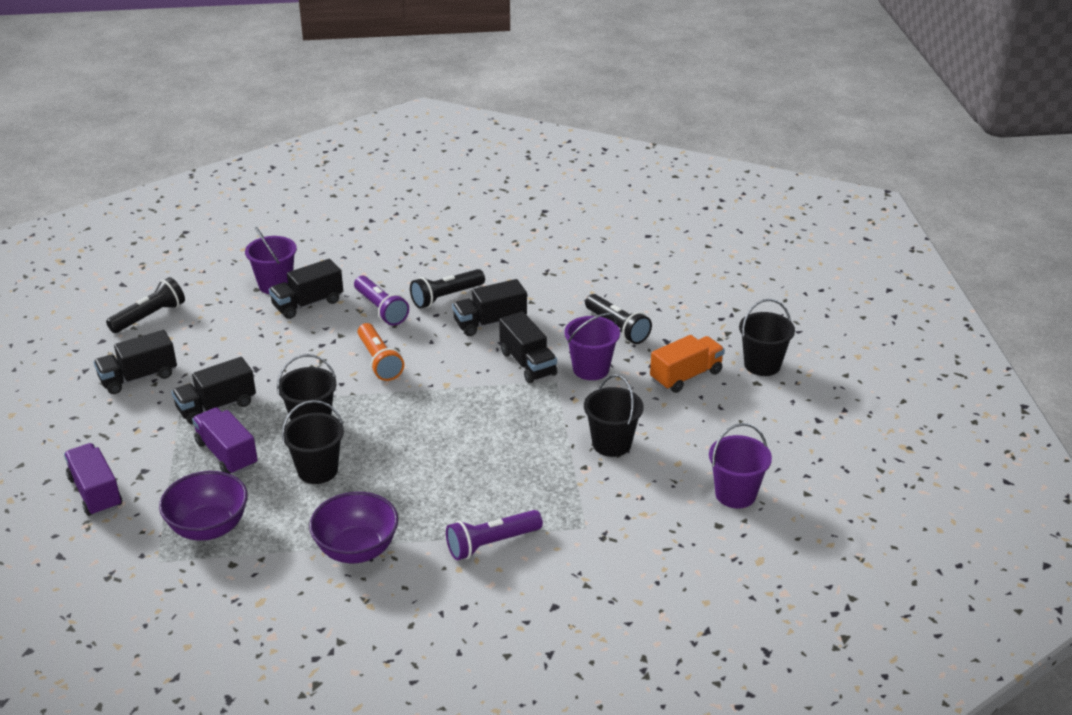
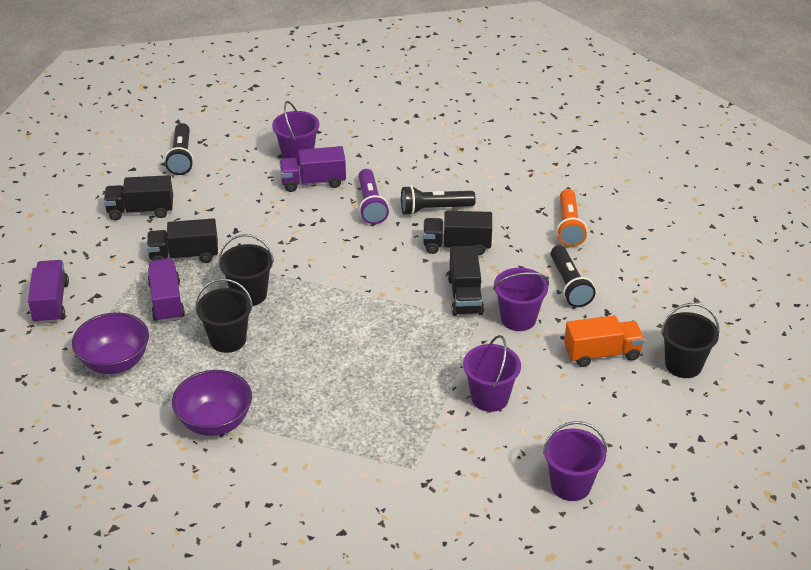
camera: 25 degrees right, 5 degrees up
black flashlight [106,277,185,333] -> black flashlight turned 105 degrees clockwise [165,123,194,175]
black truck [269,259,343,319] -> purple truck [279,146,346,192]
orange flashlight [358,323,404,381] -> orange flashlight moved to [557,189,587,247]
purple flashlight [446,510,543,560] -> none
black bucket [584,374,644,457] -> purple bucket [463,335,521,412]

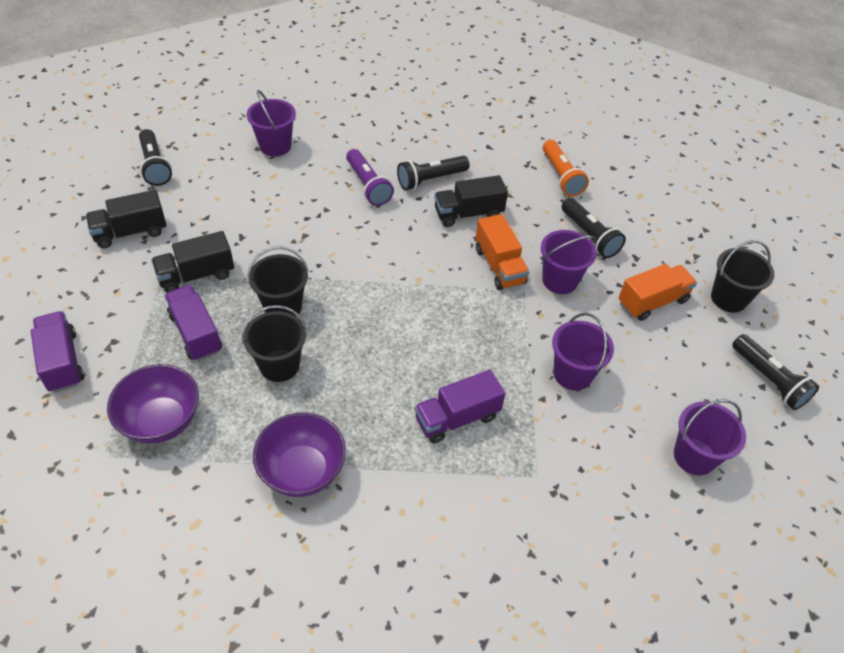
camera: 20 degrees left, 10 degrees up
purple truck [279,146,346,192] -> purple truck moved to [415,370,505,443]
black truck [448,246,484,316] -> orange truck [475,214,530,290]
none -> black flashlight [732,334,819,410]

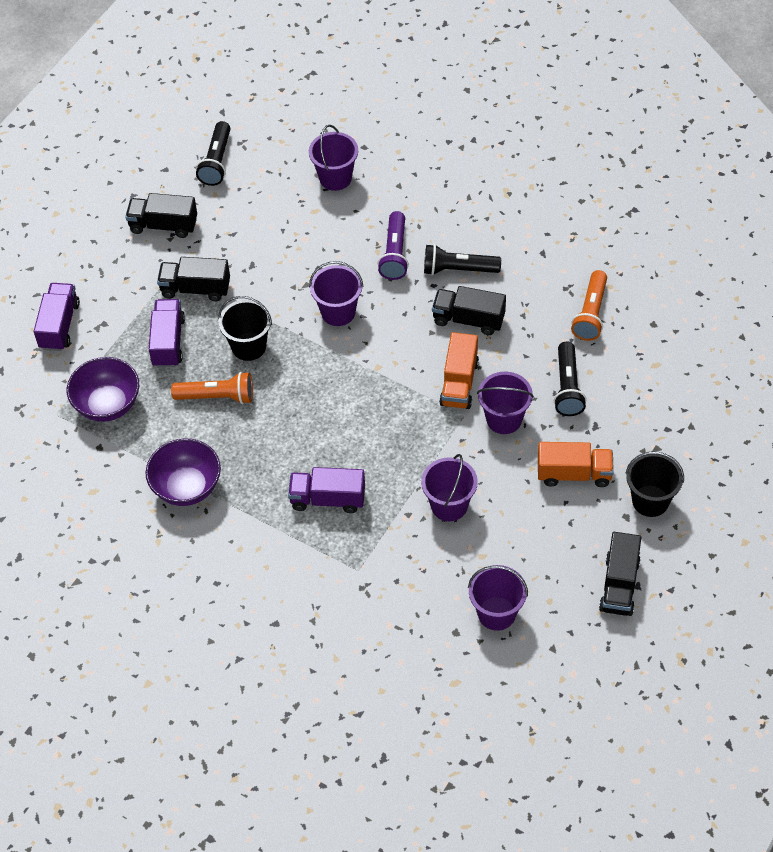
camera: 35 degrees right, 5 degrees up
black bucket [242,305,306,382] -> orange flashlight [171,372,253,404]
black flashlight [732,334,819,410] -> black truck [599,532,641,616]
none -> purple bucket [309,261,363,326]

